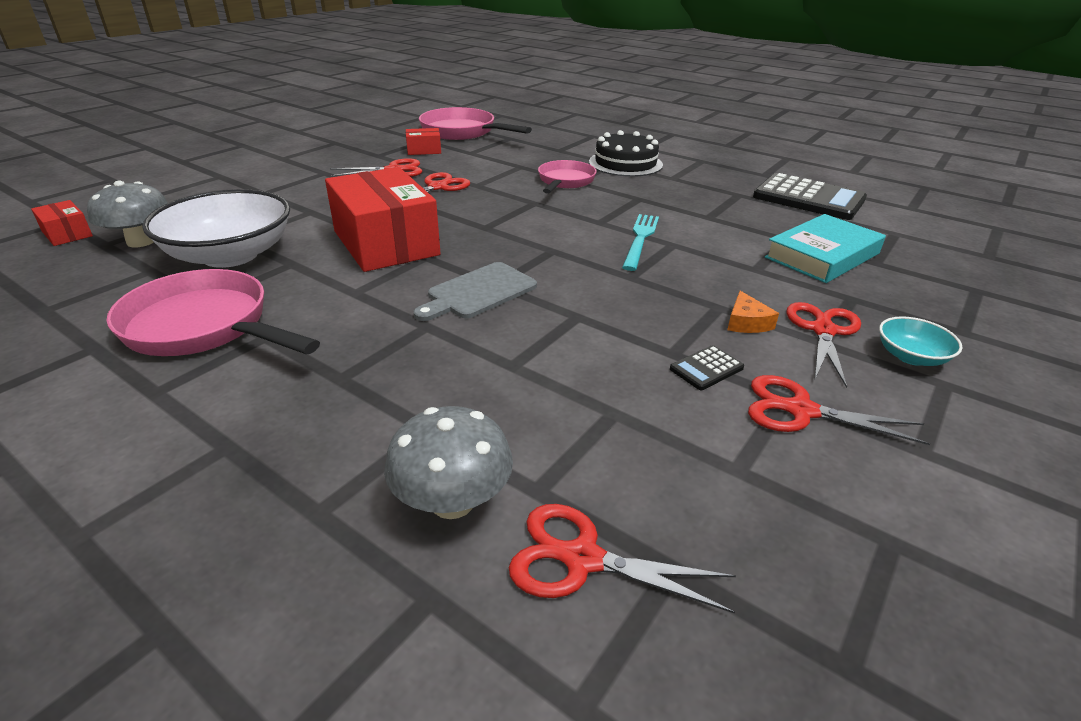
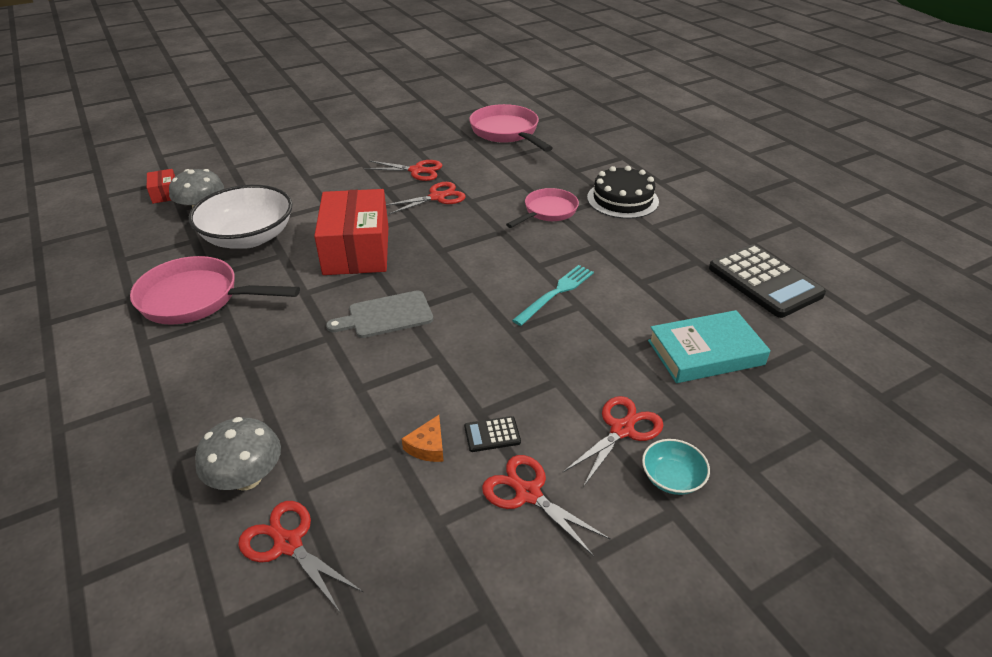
camera: 25 degrees right, 5 degrees up
pink pan [106,269,320,356] -> pink pan turned 45 degrees counterclockwise [130,256,300,325]
red box [406,128,441,155] -> none
orange cheese [727,291,779,333] -> orange cheese moved to [402,415,444,462]

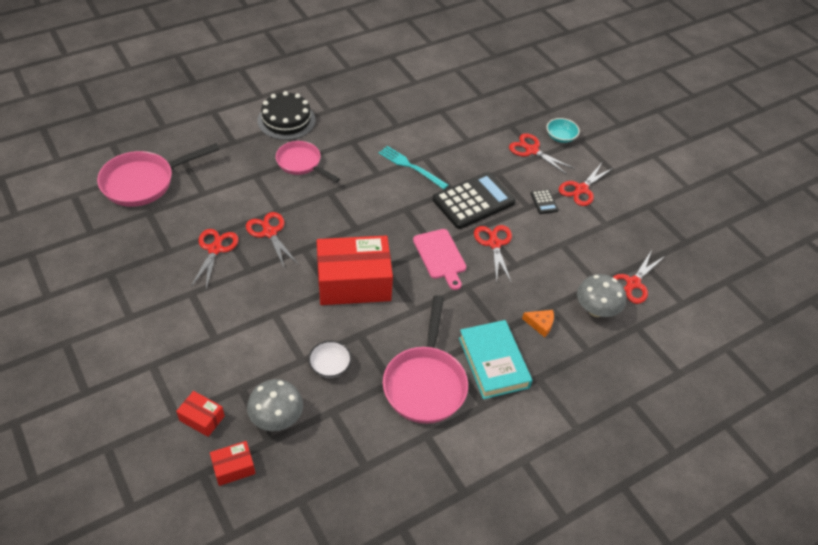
camera: 95 degrees left, 10 degrees up
white bowl [189,185,292,249] -> white bowl [308,341,352,378], size x0.46
grey cutting board [326,290,433,338] -> pink cutting board [413,229,466,290]
orange cheese [402,415,444,462] -> orange cheese moved to [522,310,554,337]
turquoise book [648,310,771,383] -> turquoise book moved to [459,320,532,399]
black calculator [709,244,826,318] -> black calculator moved to [433,172,516,229]
none -> red box [176,391,225,437]
none -> red scissors [474,225,512,282]

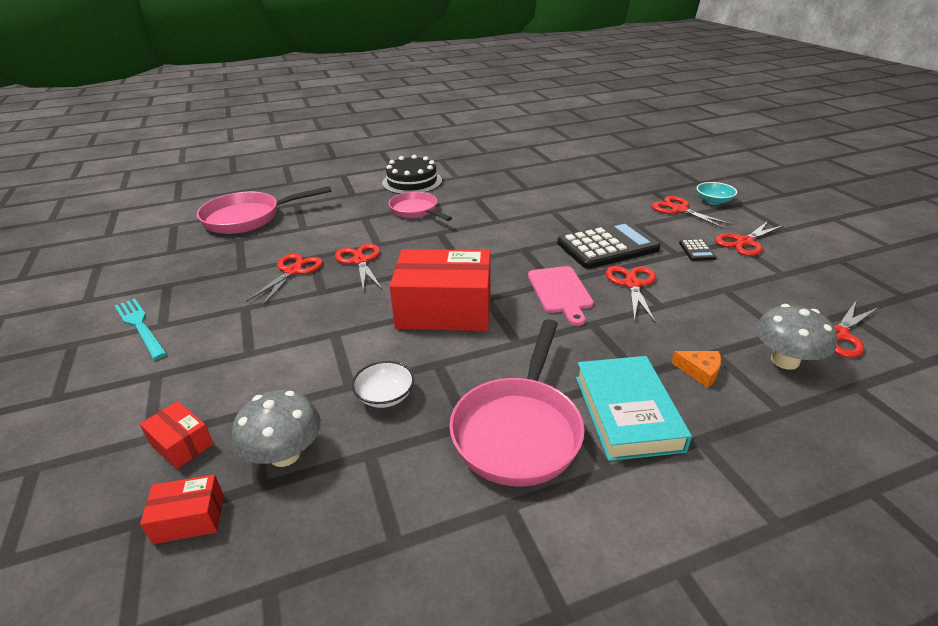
camera: 15 degrees right, 15 degrees down
turquoise fork [379,146,448,189] -> turquoise fork moved to [115,298,167,360]

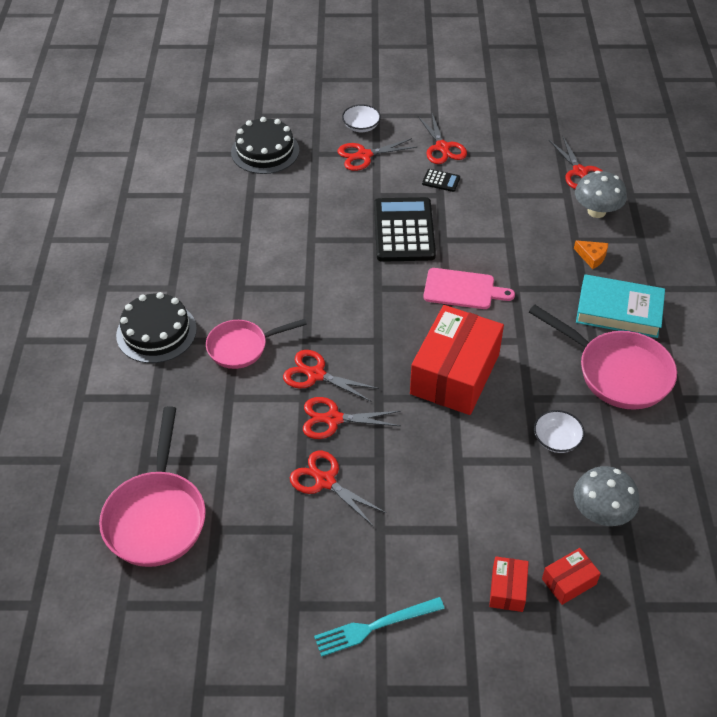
camera: 70 degrees left, 15 degrees up
red box [140,474,224,544] -> red box moved to [489,556,529,612]
red scissors [606,266,656,322] -> red scissors moved to [283,350,379,401]
orange cheese [671,351,721,388] -> orange cheese turned 75 degrees clockwise [574,240,608,269]
turquoise bowl [697,182,737,205] -> white bowl [342,104,381,132]
none -> black cake [231,117,299,174]

